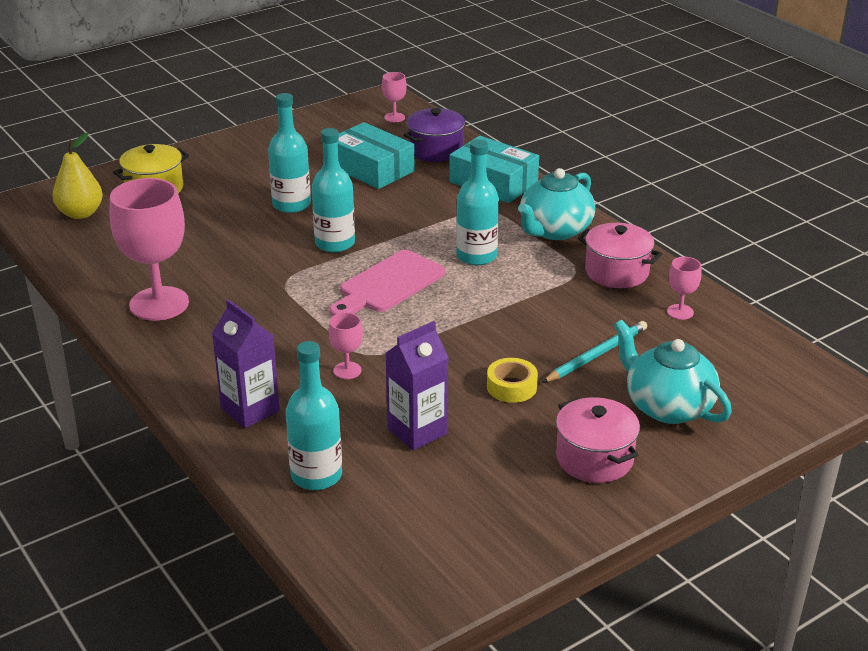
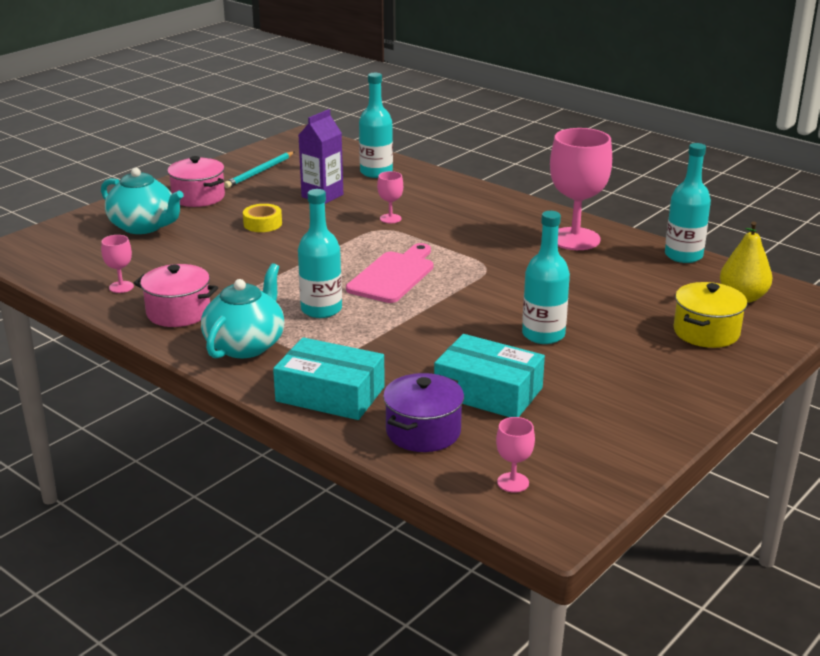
camera: 165 degrees right, 5 degrees down
purple carton [212,299,280,428] -> none
turquoise bottle [312,128,355,253] -> turquoise bottle moved to [665,143,711,263]
turquoise pencil [542,321,647,383] -> turquoise pencil moved to [224,152,294,188]

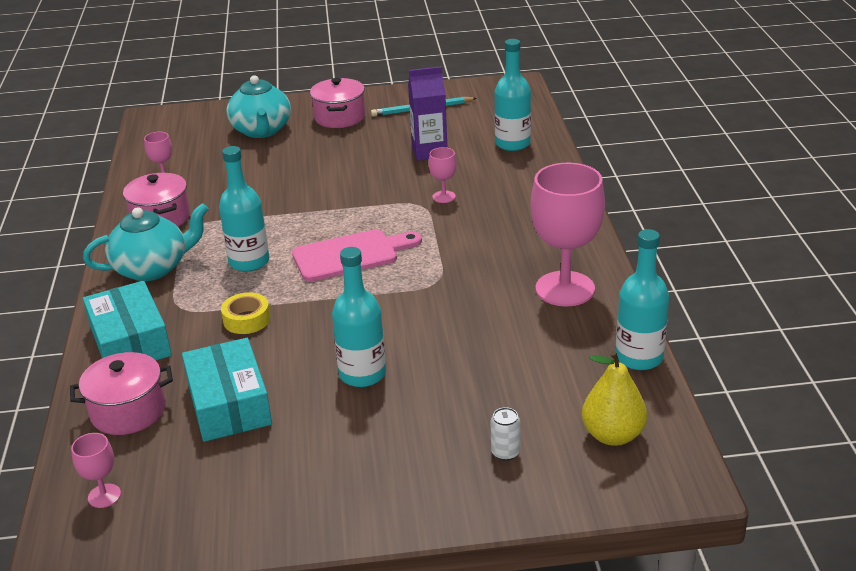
camera: 45 degrees right, 5 degrees up
yellow tape [243,204,282,232] -> yellow tape moved to [221,292,270,334]
purple pot [383,373,464,452] -> pink pot [70,352,173,435]
yellow pot [674,282,747,348] -> white can [491,407,520,461]

